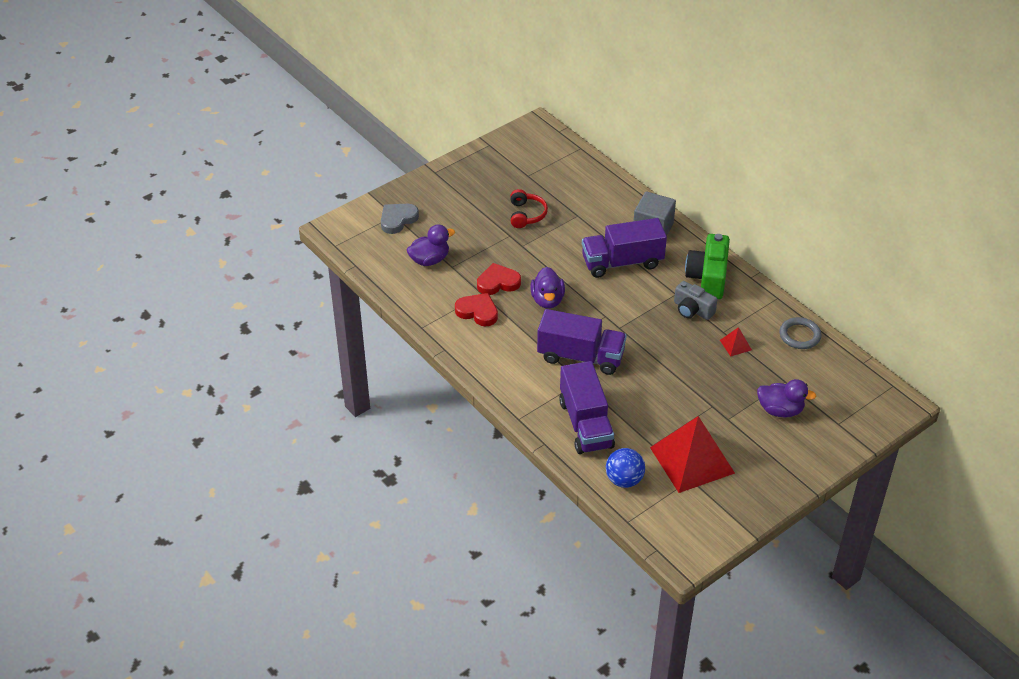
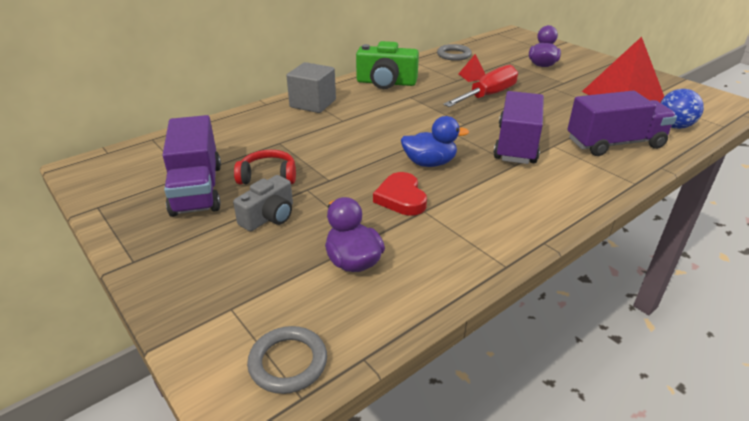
camera: 90 degrees left, 10 degrees down
grey heart [381,204,419,234] -> none
red heart [455,293,498,326] -> none
purple duck [530,267,565,309] -> blue duck [401,116,469,167]
purple truck [582,218,667,278] -> purple truck moved to [162,115,221,217]
grey camera [674,281,717,320] -> grey camera moved to [233,175,293,231]
none -> grey ring [247,326,327,394]
none -> red screwdriver [443,65,518,107]

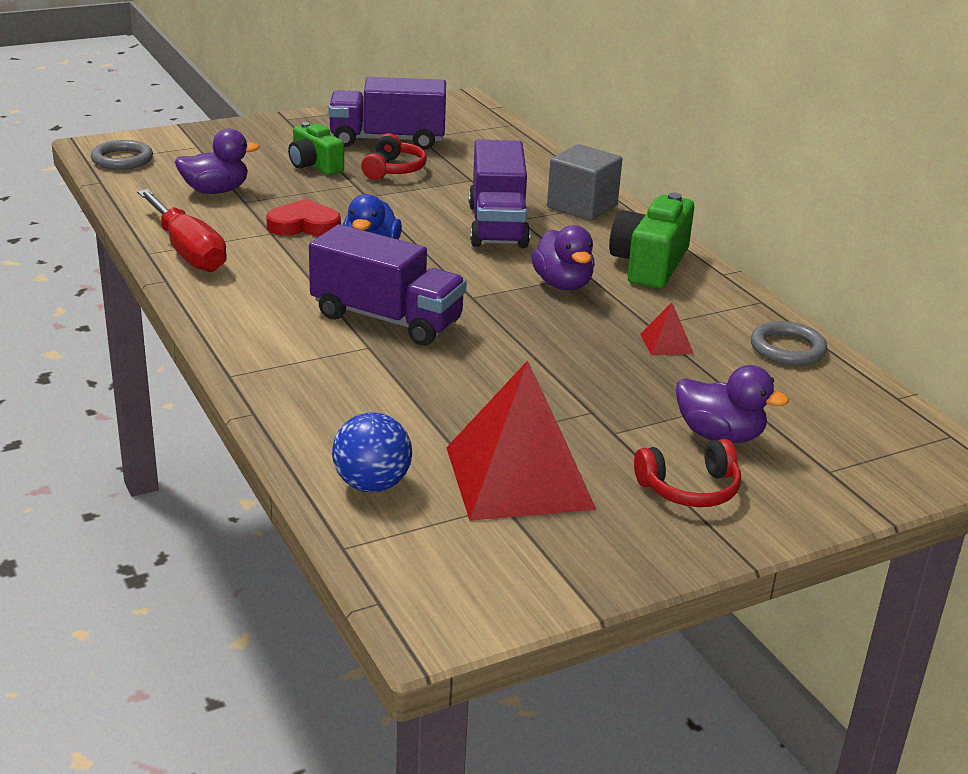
camera: 100 degrees right, 5 degrees down
grey camera [233,175,293,231] -> green camera [288,122,344,175]
red screwdriver [443,65,518,107] -> red screwdriver moved to [137,189,227,272]
purple truck [567,91,677,156] -> purple truck moved to [469,139,530,248]
none -> purple duck [531,225,595,290]
none -> red headphones [634,439,741,507]

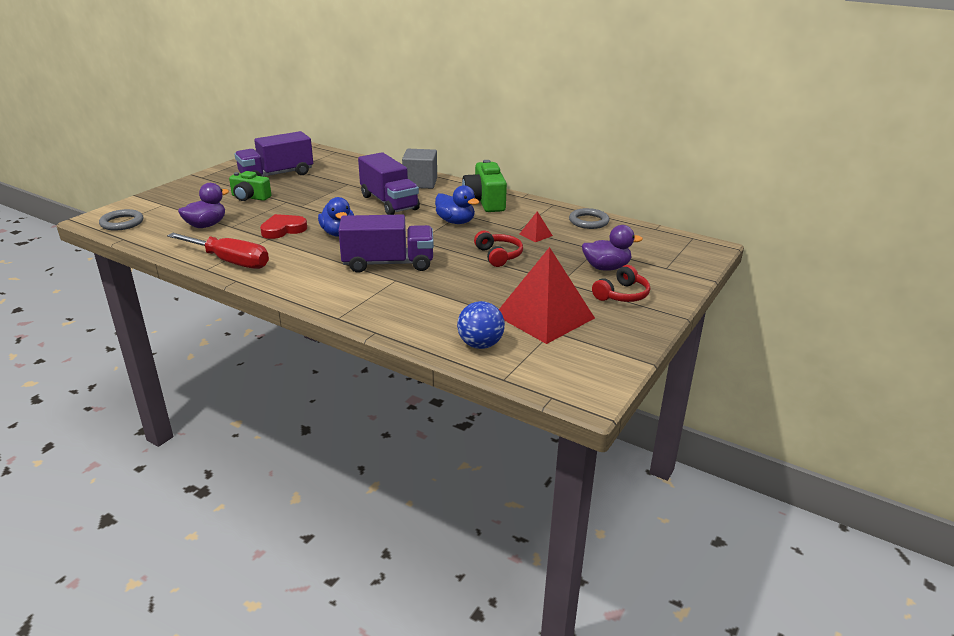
camera: 30 degrees left, 0 degrees up
red headphones [361,133,427,180] -> red headphones moved to [474,231,523,267]
purple duck [531,225,595,290] -> blue duck [435,185,479,224]

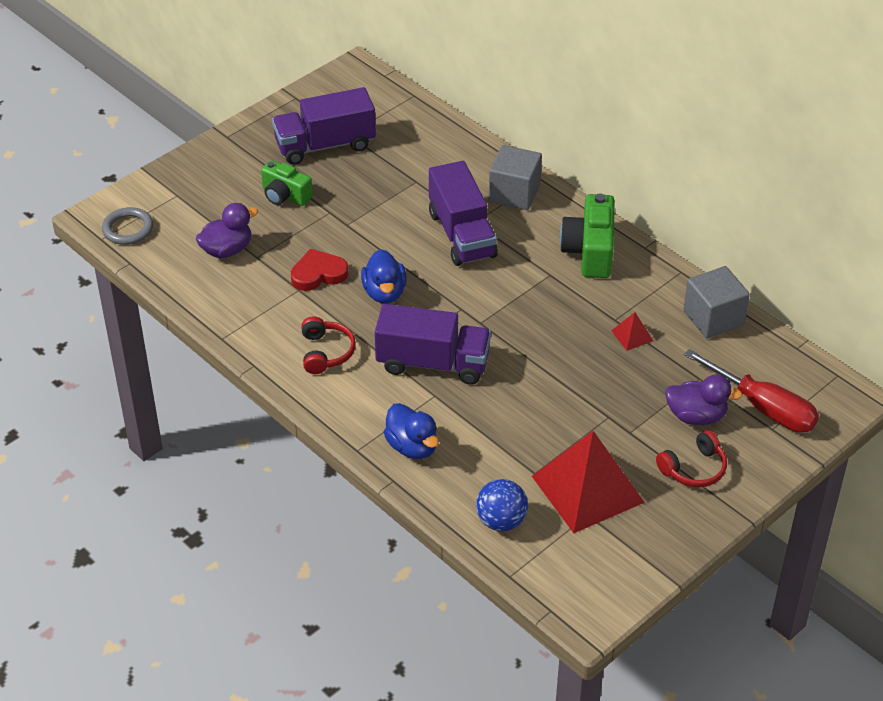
camera: 15 degrees right, 15 degrees up
red screwdriver [167,233,269,269] -> red screwdriver moved to [684,349,819,433]
blue duck [435,185,479,224] -> blue duck moved to [384,403,439,459]
red headphones [474,231,523,267] -> red headphones moved to [301,316,356,374]
grey ring [569,208,610,229] -> grey cube [683,266,750,339]

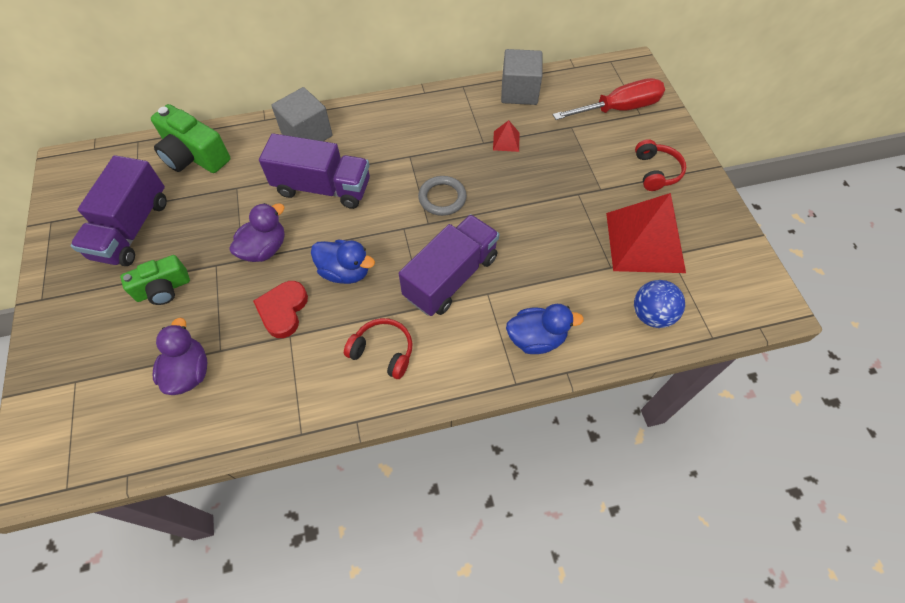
camera: 60 degrees left, 15 degrees up
grey ring [102,207,153,245] -> grey ring moved to [418,176,467,216]
green camera [560,193,615,278] -> green camera moved to [151,104,230,173]
purple duck [665,375,742,425] -> purple duck moved to [229,203,285,262]

